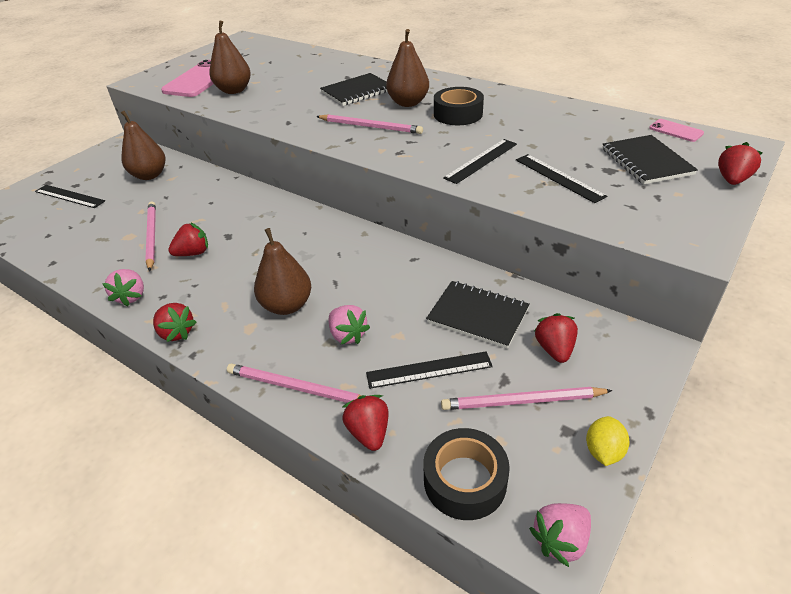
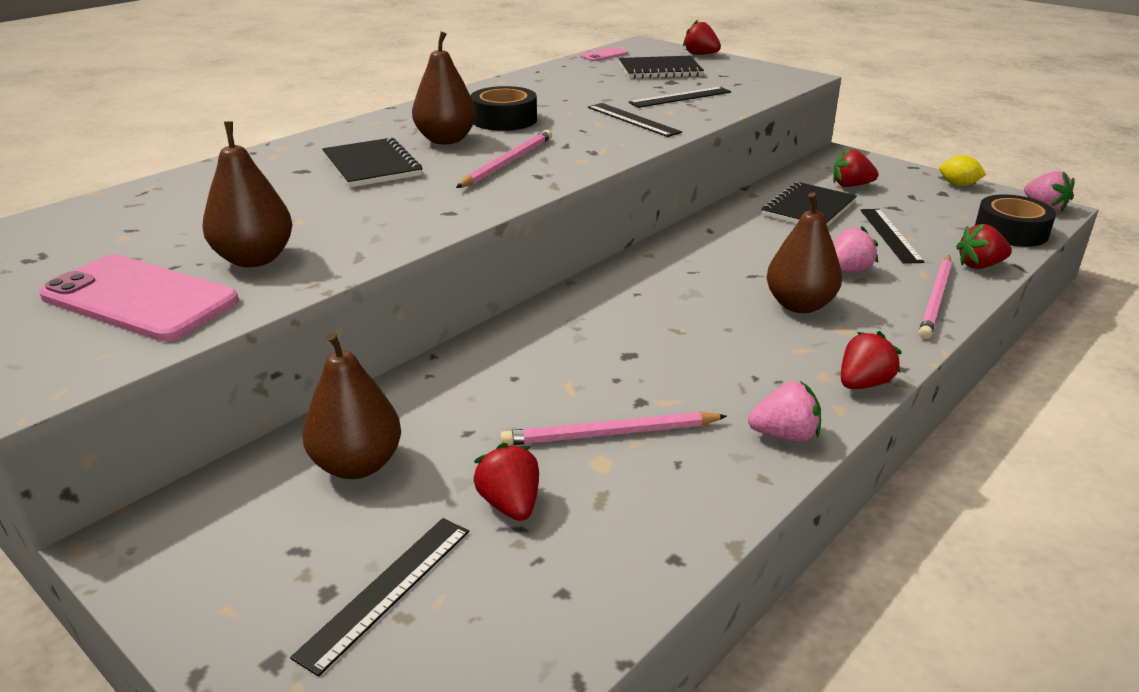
camera: 85 degrees left, 10 degrees down
red strawberry [168,223,208,256] -> red strawberry moved to [473,443,539,521]
pink pencil [441,387,613,410] -> none

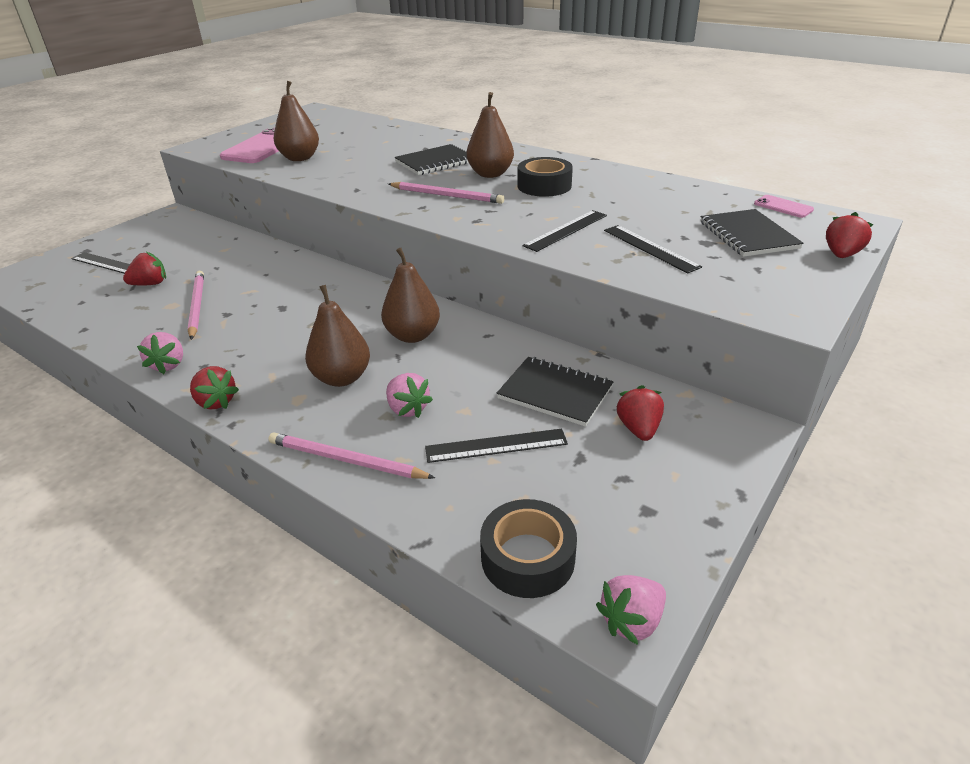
camera: 85 degrees right, 5 degrees up
brown pear [303,332,401,479] -> brown pear moved to [381,248,440,343]
yellow lemon [939,155,987,186] -> none
red strawberry [956,224,1012,269] -> none

